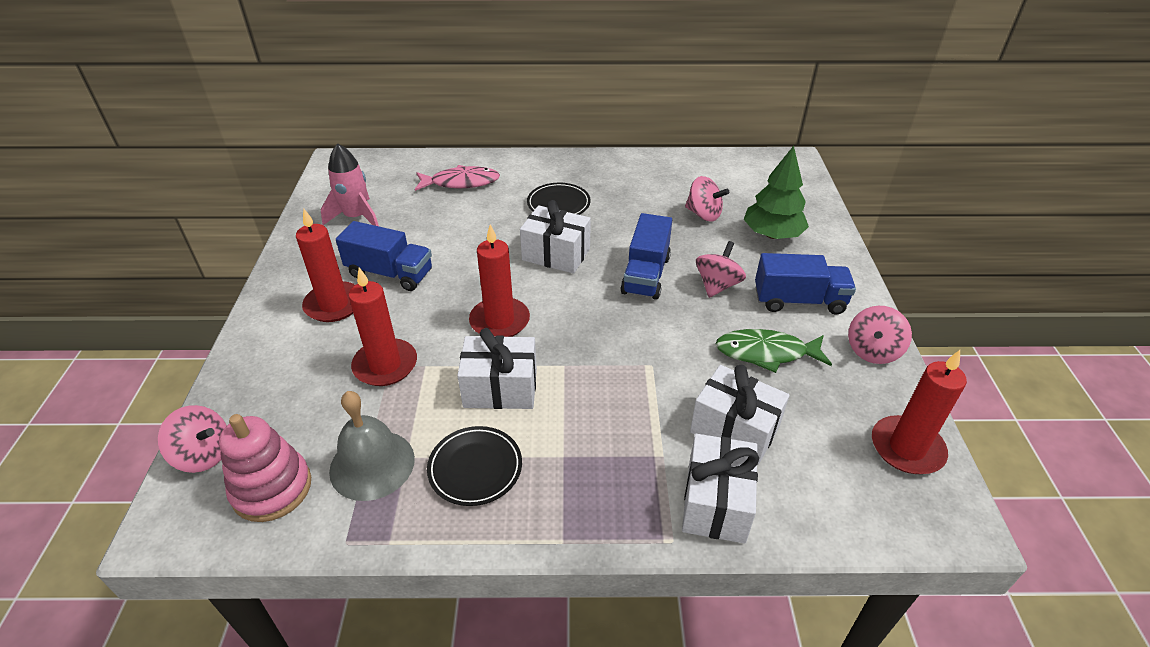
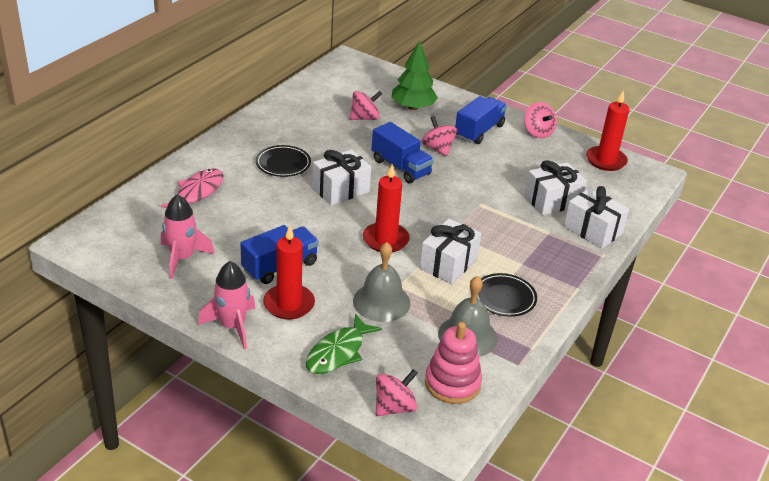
camera: 60 degrees left, 5 degrees down
red candle [348,267,417,386] -> grey bell [353,242,410,322]
green fish [716,329,832,373] -> green fish moved to [306,314,382,374]
none -> pink rocket [198,261,255,350]

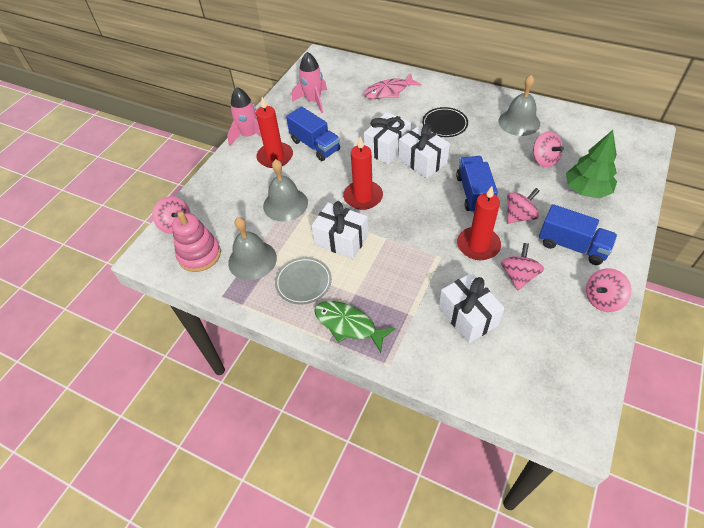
camera: 90 degrees right, 15 degrees up
pink fish [161,168,224,207] -> pink fish turned 135 degrees clockwise [364,74,422,99]
green fish [306,314,382,374] -> green fish moved to [314,301,395,353]
blue truck [371,122,434,183] -> blue truck turned 135 degrees clockwise [456,156,498,214]
black plate [477,273,537,317] -> grey plate [275,257,332,305]
white gift [564,186,629,249] -> white gift moved to [364,112,411,164]
red candle [586,91,629,171] -> red candle moved to [457,186,501,260]
none -> grey bell [499,75,540,136]
none -> pink spinning top [501,243,544,290]

